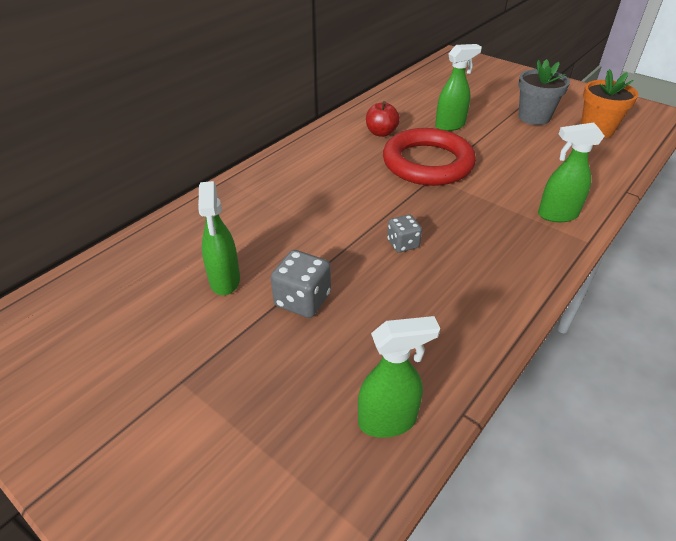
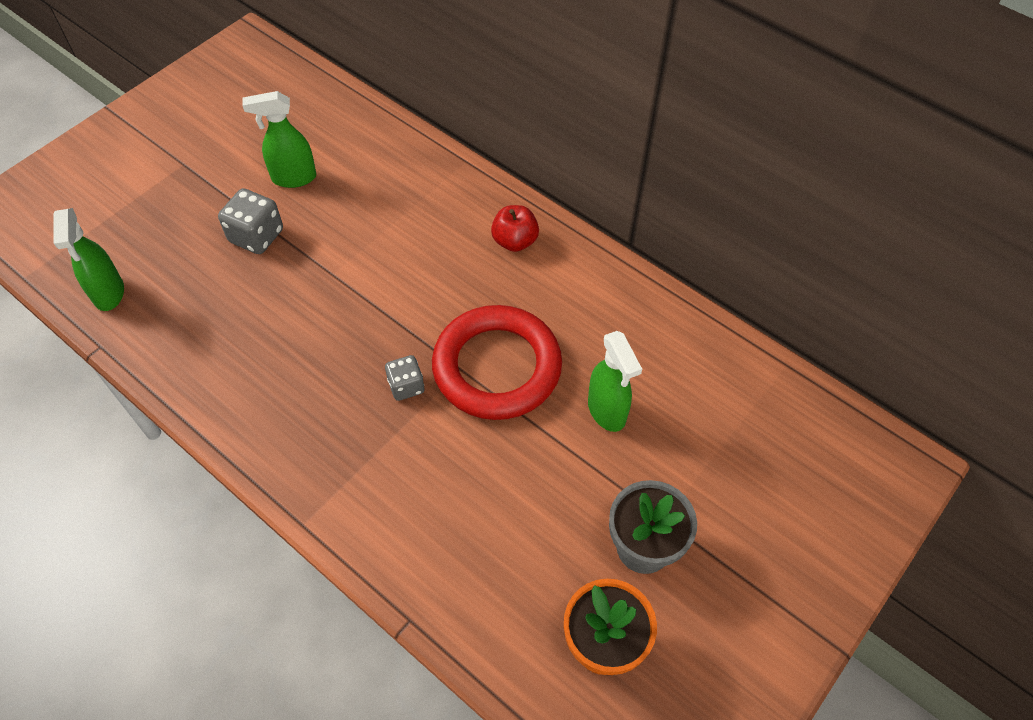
camera: 90 degrees right, 15 degrees up
red apple [366,101,400,137] -> red apple moved to [491,205,539,252]
grey dice [387,215,422,253] -> grey dice moved to [385,355,424,401]
green spray bottle [538,123,605,222] -> none

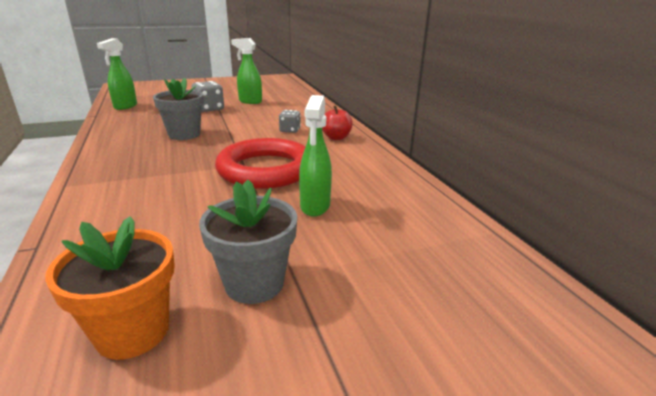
camera: 30 degrees right, 30 degrees down
grey dice [385,355,424,401] -> grey dice moved to [279,110,301,133]
none -> grey flower pot [153,78,204,140]

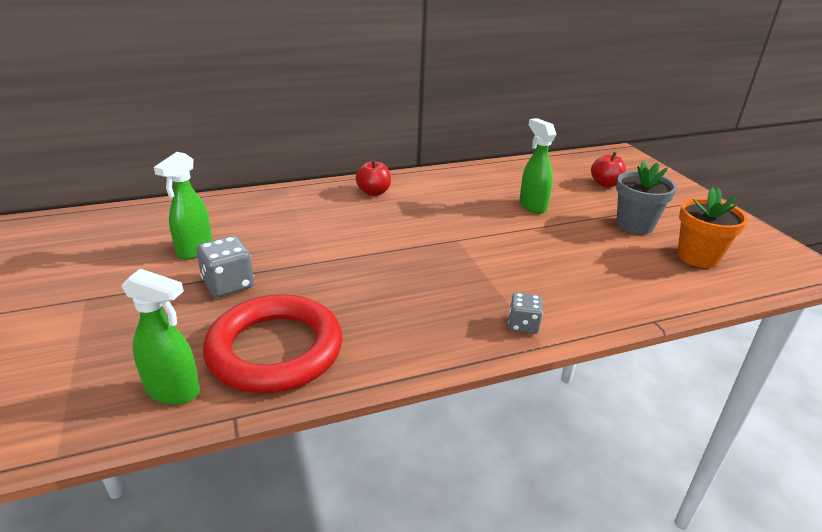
camera: 90 degrees left, 5 degrees up
grey flower pot [153,78,204,140] -> none
red ring [215,138,305,189] -> red ring moved to [203,294,342,393]
grey dice [279,110,301,133] -> grey dice moved to [508,292,543,334]
green spray bottle [299,95,332,217] -> green spray bottle turned 120 degrees counterclockwise [519,118,556,214]
none -> red apple [591,152,626,187]

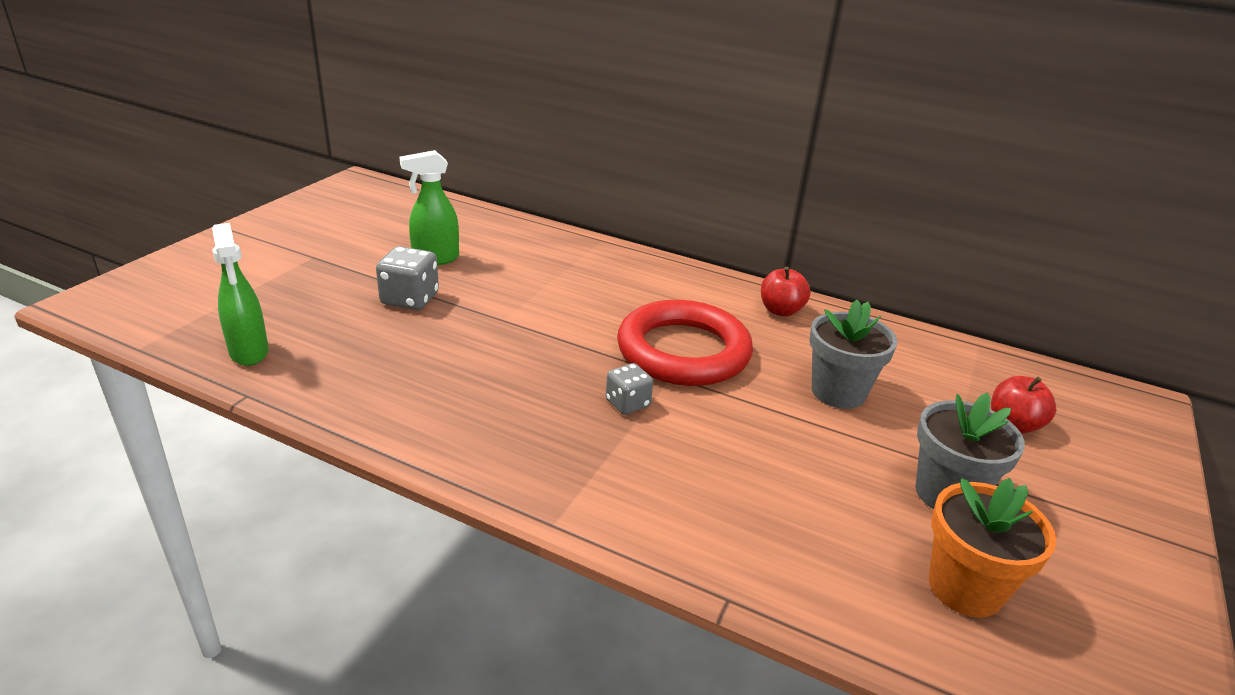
camera: 45 degrees right, 0 degrees up
red ring [203,294,342,393] -> red ring moved to [617,300,753,386]
red apple [356,159,391,196] -> red apple moved to [761,267,811,317]
grey dice [508,292,543,334] -> grey dice moved to [606,363,653,415]
green spray bottle [519,118,556,214] -> grey flower pot [809,300,897,409]

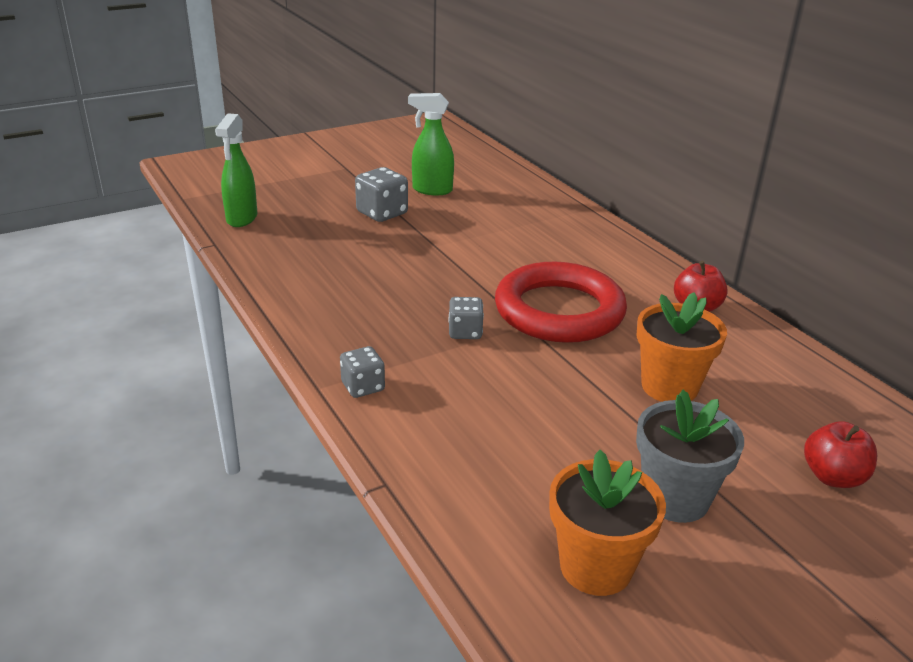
camera: 35 degrees right, 0 degrees up
grey flower pot [809,300,897,409] -> orange flower pot [636,292,727,402]
none -> grey dice [340,346,385,398]

